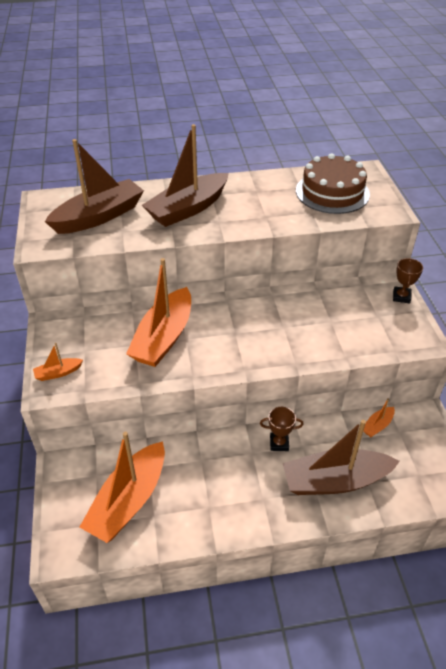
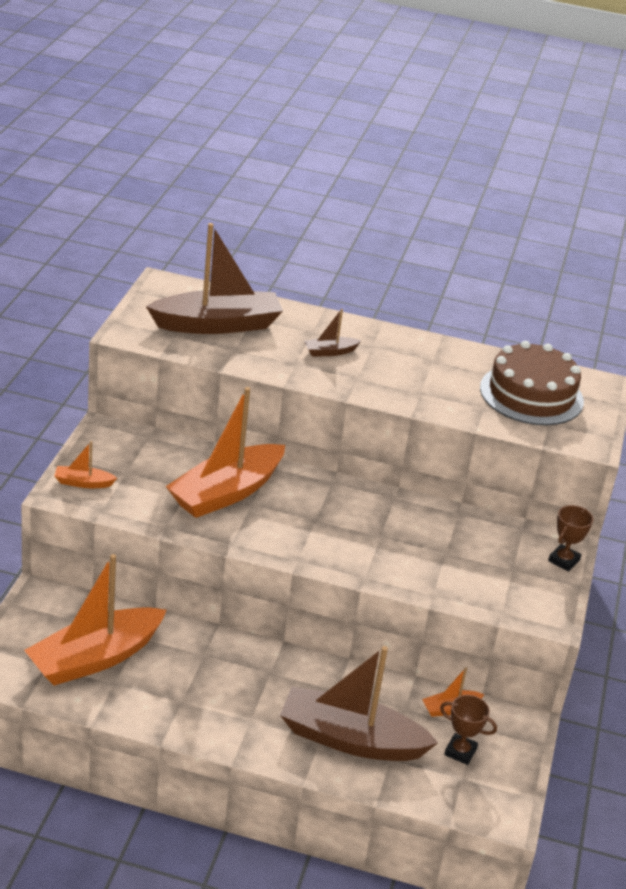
camera: 20 degrees right, 10 degrees down
brown boat [142,124,229,227] -> brown boat [304,309,361,357], size x0.43
brown trophy [260,407,304,451] -> brown trophy moved to [440,695,497,765]

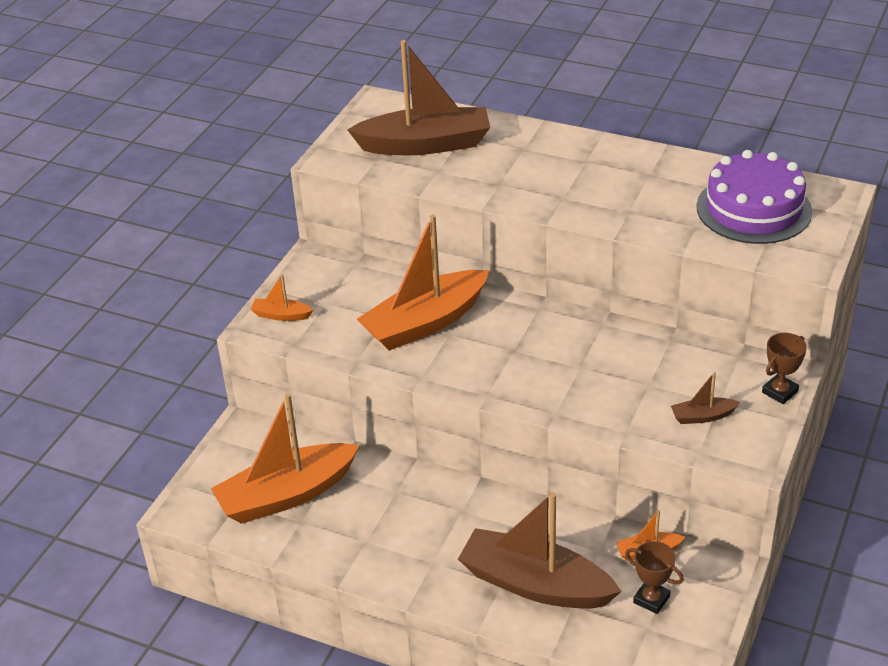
camera: 15 degrees right, 5 degrees up
brown boat [304,309,361,357] -> brown boat moved to [671,372,740,424]
brown cake [480,341,584,425] -> purple cake [696,150,812,244]

